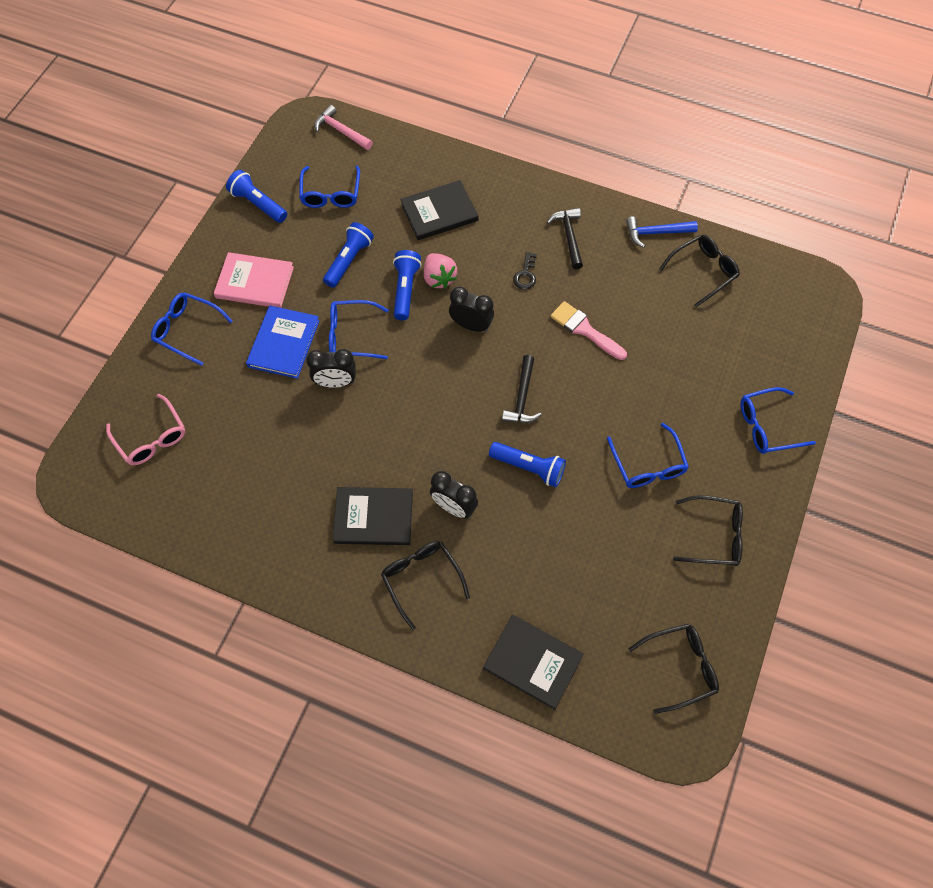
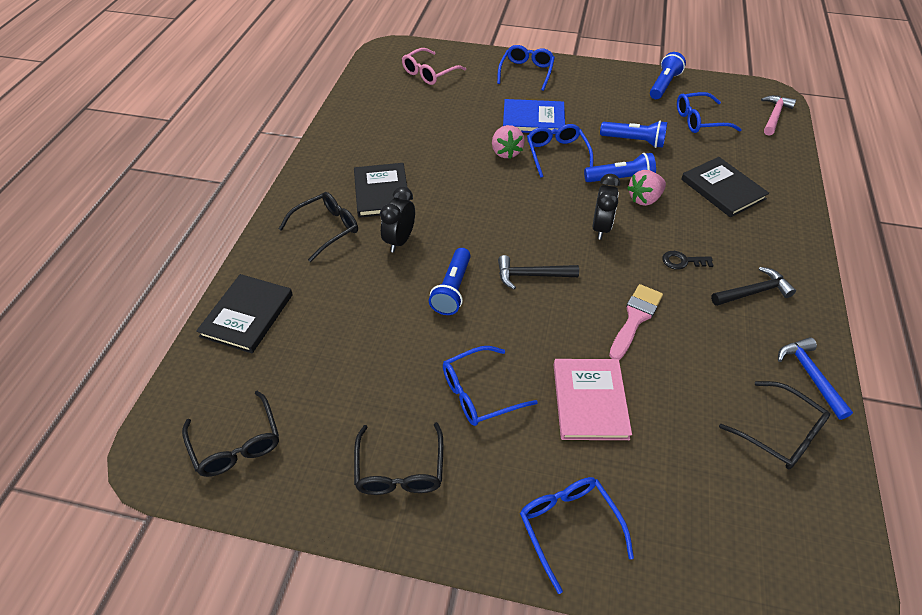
camera: 80 degrees right, 15 degrees down
pink book [214,252,294,308] -> pink book moved to [554,359,632,440]
black clock [306,349,356,388] -> pink strawberry [492,125,525,159]

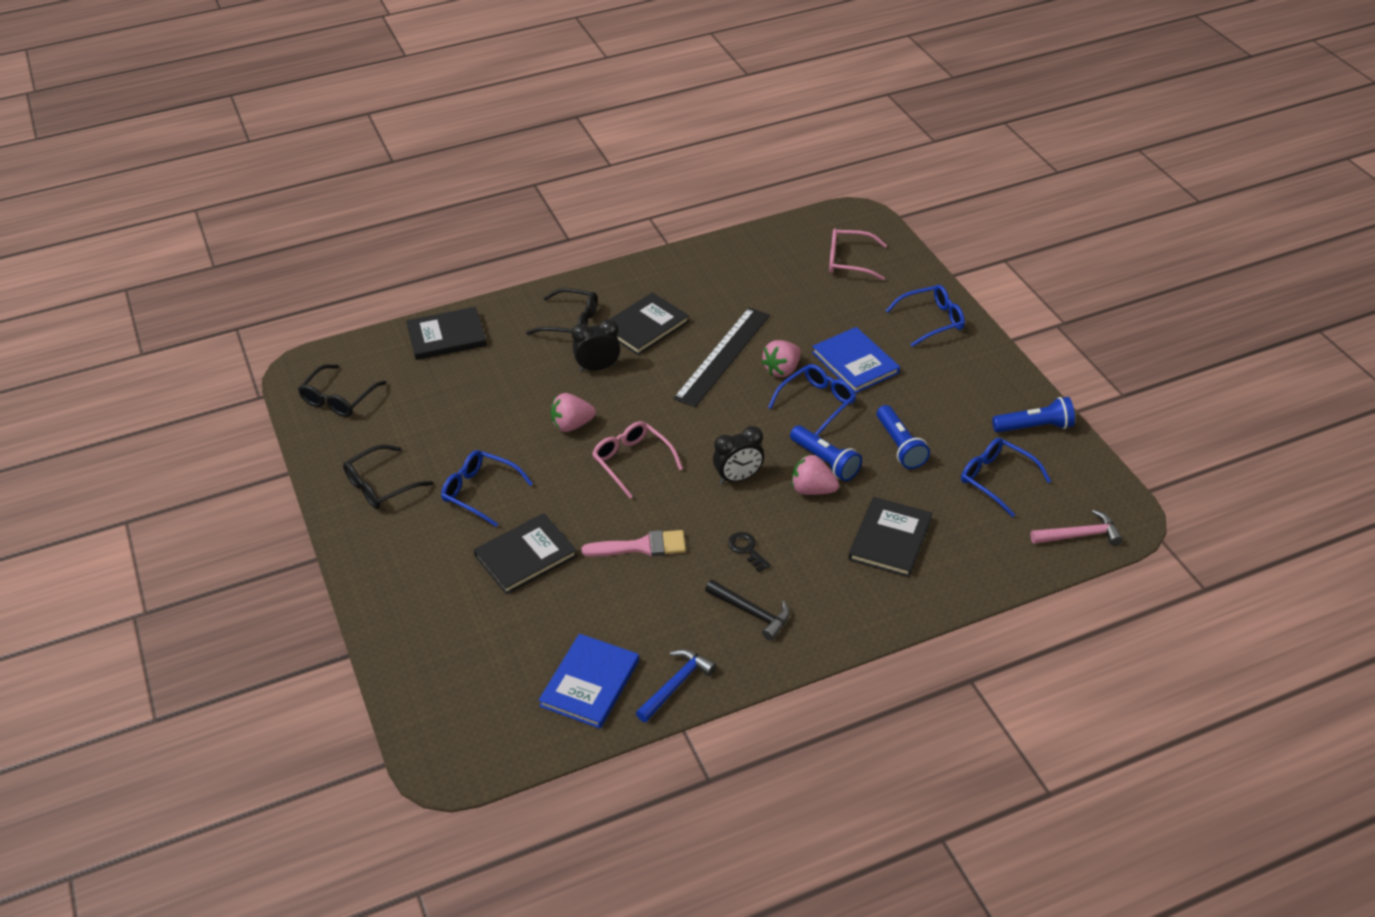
camera: 55 degrees right, 5 degrees down
blue flashlight [429,248,471,315] -> pink strawberry [551,393,596,432]
black hammer [498,255,579,289] -> pink glasses [592,421,683,498]
blue glasses [520,477,634,594] -> none
pink book [554,359,632,440] -> black book [474,513,577,594]
black glasses [719,381,830,469] -> blue book [538,634,639,729]
none -> black ruler [673,308,770,407]

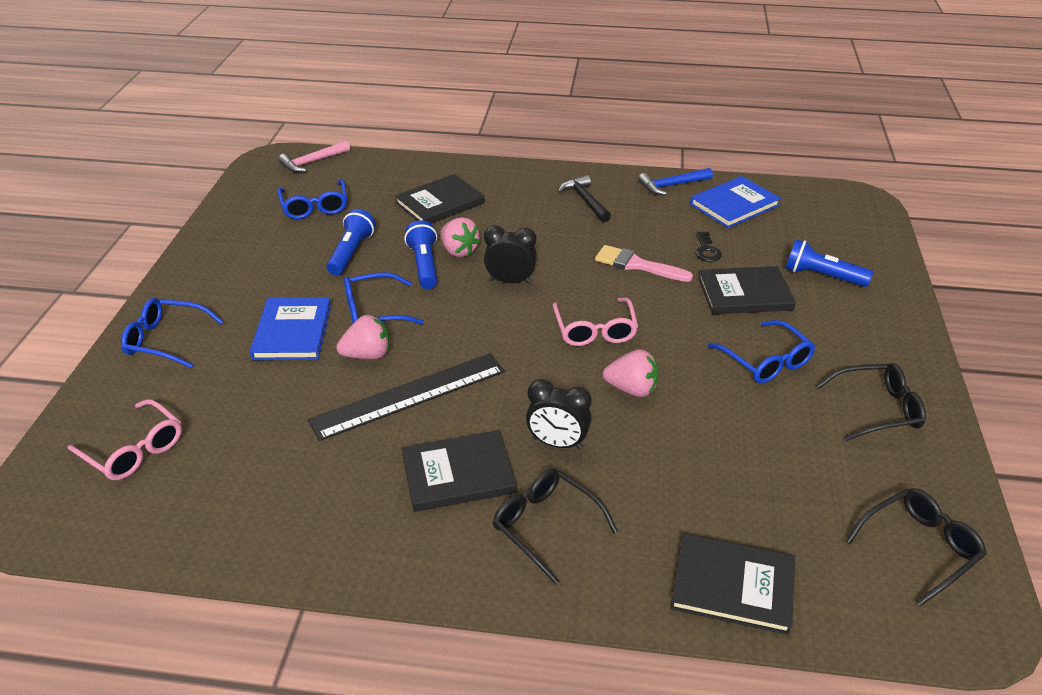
camera: 150 degrees left, 5 degrees down
black key [728,532,771,572] -> black key moved to [695,232,722,262]
blue flashlight [992,397,1075,433] -> blue flashlight moved to [785,239,873,287]
pink hammer [1031,510,1123,546] -> pink hammer turned 60 degrees counterclockwise [278,140,350,173]

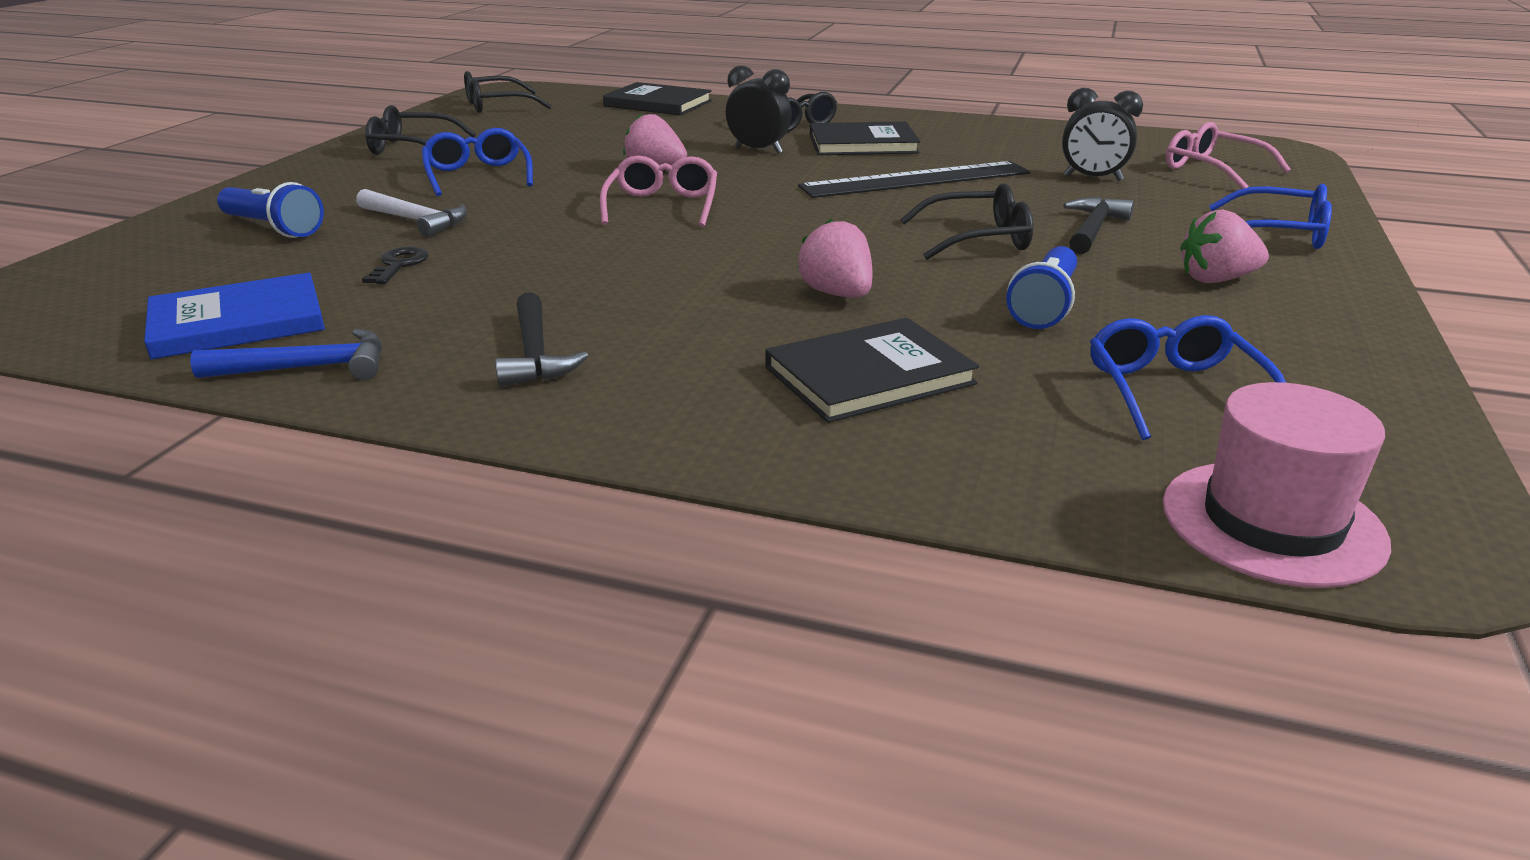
camera: 170 degrees left, 10 degrees down
blue book [250,297,331,360] -> black hammer [1063,197,1134,254]
pink hammer [278,140,350,173] -> pink hat [1163,382,1391,588]
pink strawberry [336,315,389,359] -> pink strawberry moved to [1180,209,1269,283]
blue glasses [344,272,424,325] -> black glasses [900,183,1033,260]
blue flashlight [404,220,437,289] -> none
black clock [484,225,537,284] -> black clock moved to [1062,88,1143,181]
pink brush [595,245,693,282] -> none
black book [698,266,796,314] -> white hammer [356,189,467,237]

